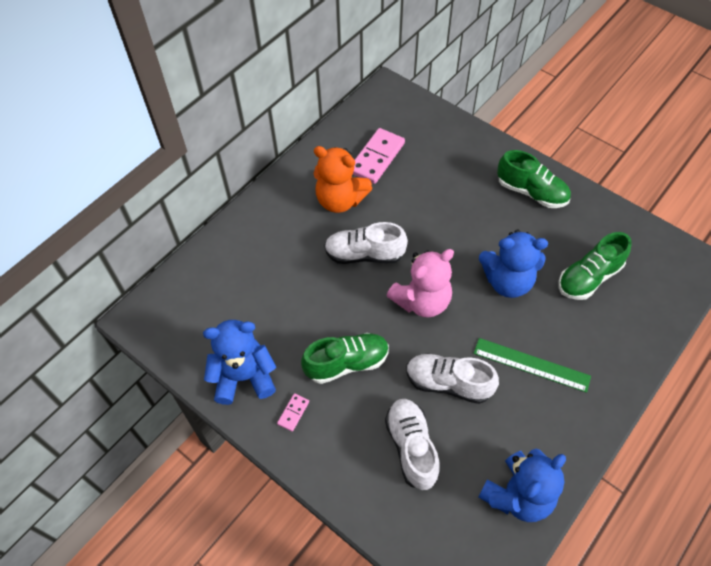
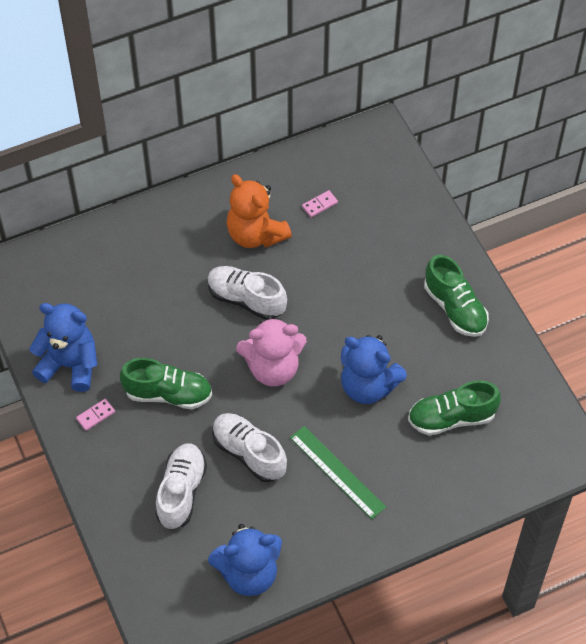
camera: 25 degrees right, 0 degrees up
pink domino [353,128,405,184] -> pink domino [302,190,338,217], size x0.47

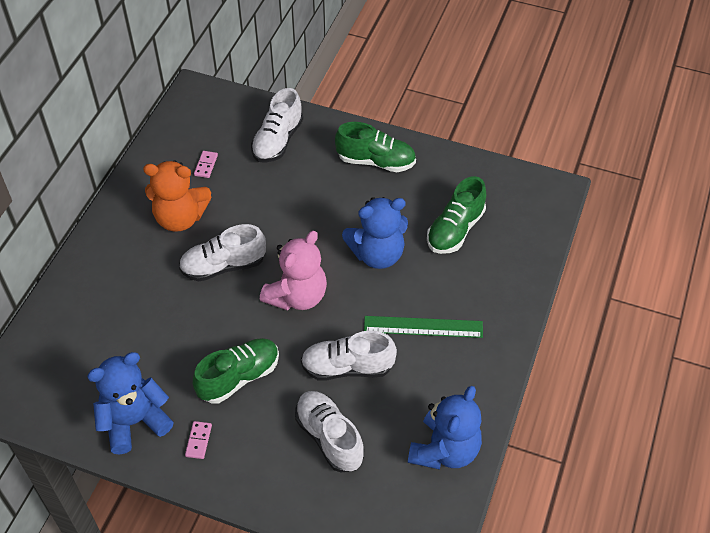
camera: 45 degrees left, 5 degrees down
none -> white shoe [251,88,303,163]

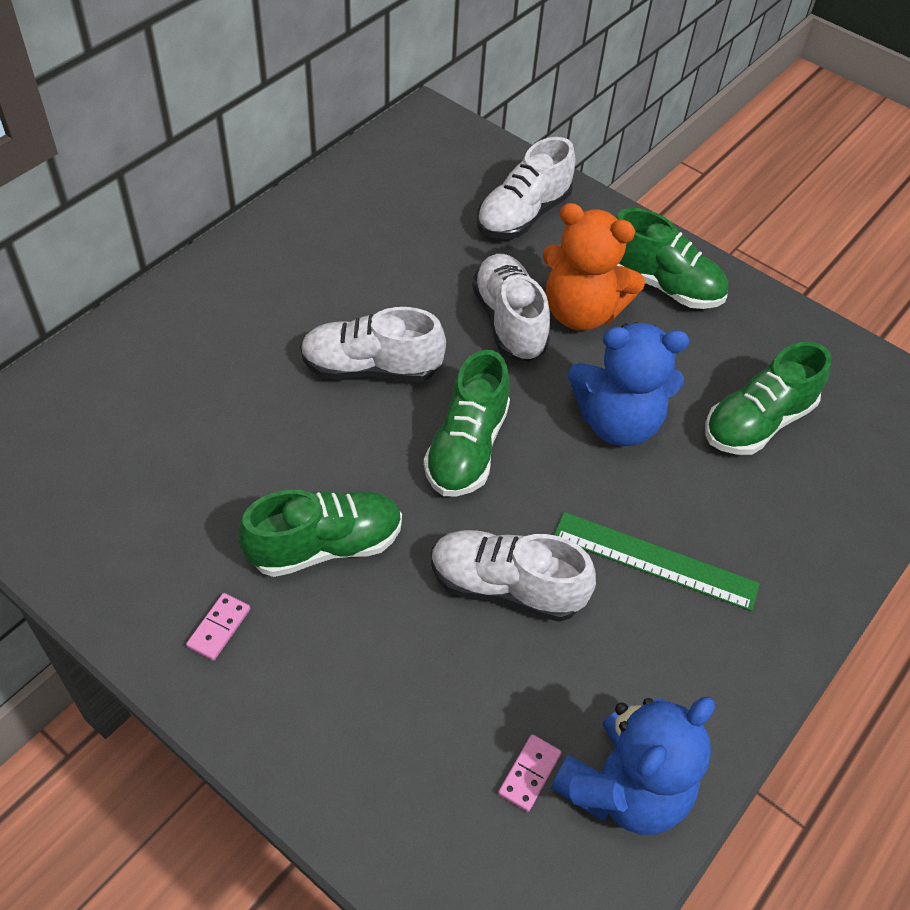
camera: 15 degrees right, 0 degrees up
blue teddy bear [87,352,174,455] -> none
orange teddy bear [143,161,211,232] -> orange teddy bear moved to [542,203,645,330]
pink domino [194,151,218,178] -> pink domino moved to [498,734,561,812]
pink teddy bear [260,231,327,311] -> green shoe [423,350,510,497]
white shoe [295,391,364,473] -> white shoe moved to [472,254,550,362]

